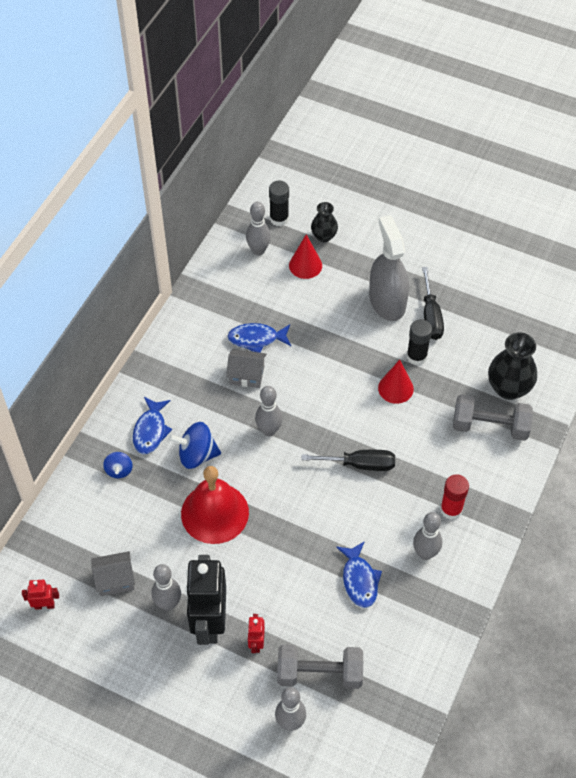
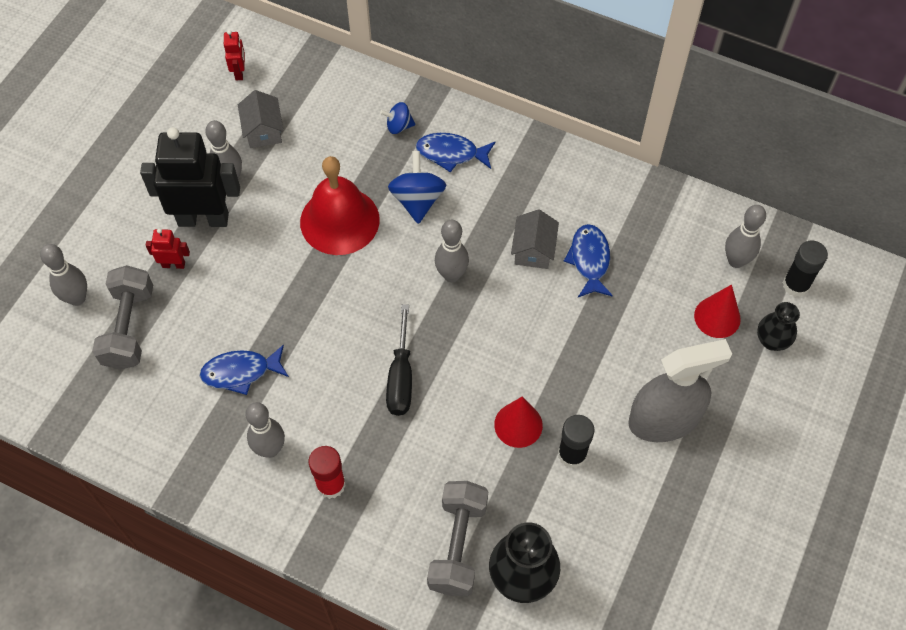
camera: 90 degrees right, 5 degrees up
black screwdriver [422,267,444,340] -> none

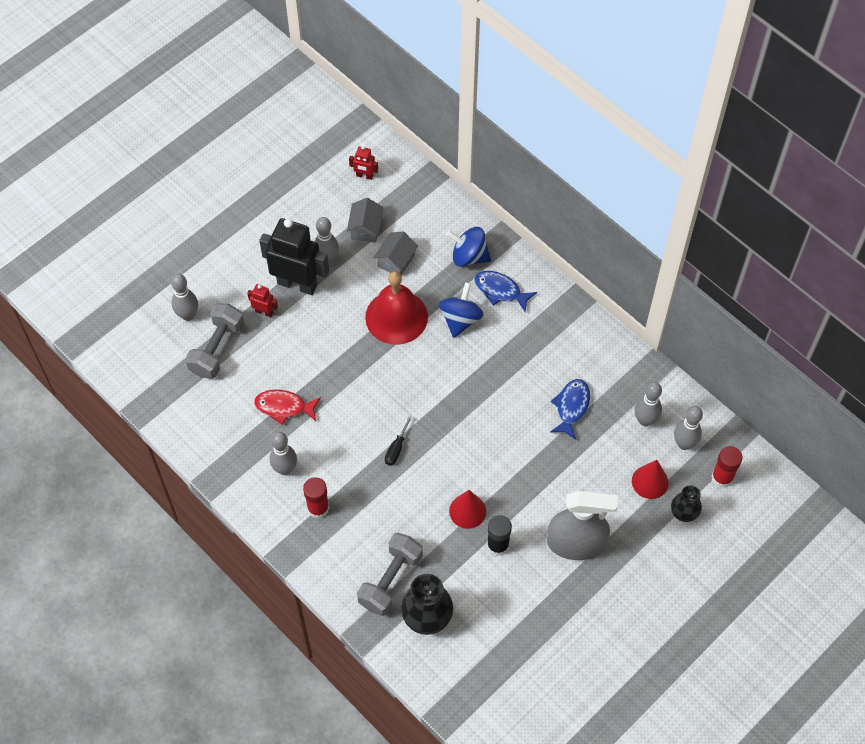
camera: 20 degrees right, 0 degrees up
blue fish [200,344,289,395] -> red fish [254,390,321,425]
red robot [224,30,245,81] -> red robot turned 90 degrees clockwise [349,146,378,180]
blue spinning top [380,102,415,134] -> blue spinning top [446,227,491,267], size x1.69
black screwdriver [386,304,412,416] -> black screwdriver [385,416,412,466], size x0.62
grey bowling pin [435,220,469,282] -> grey bowling pin moved to [635,382,662,426]
grey house [511,209,559,269] -> grey house moved to [373,231,418,275]
black glue stick [782,241,828,297] -> red glue stick [711,446,742,487]

